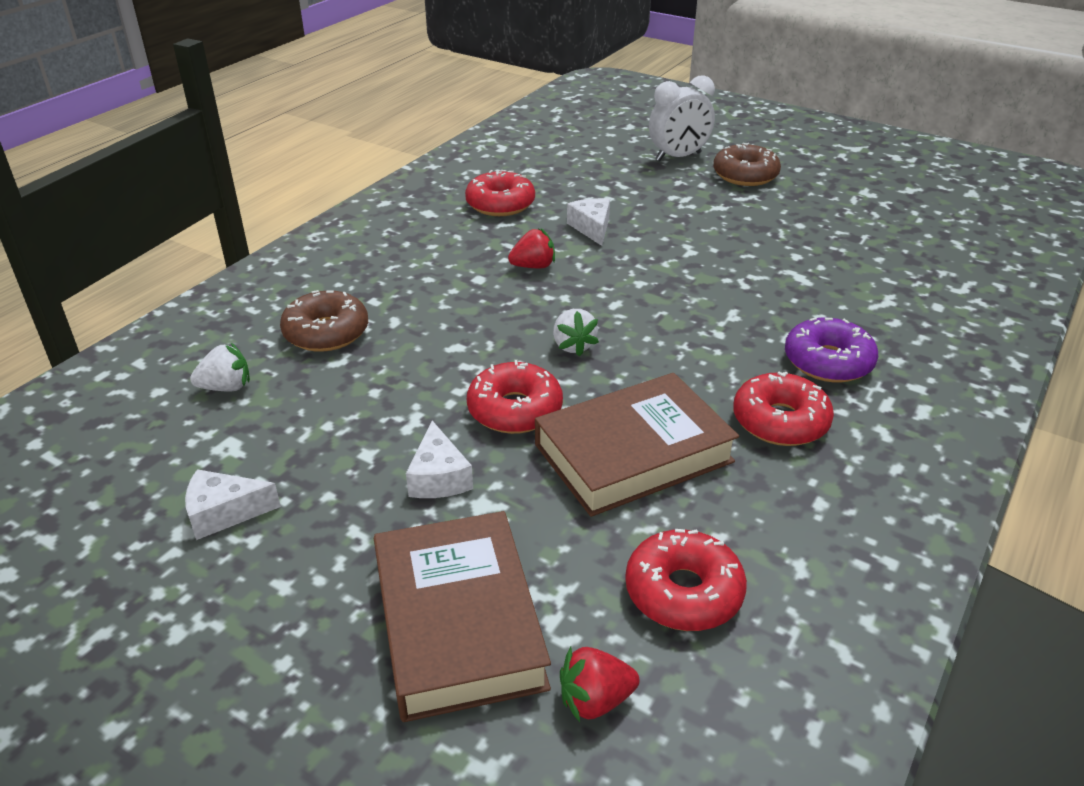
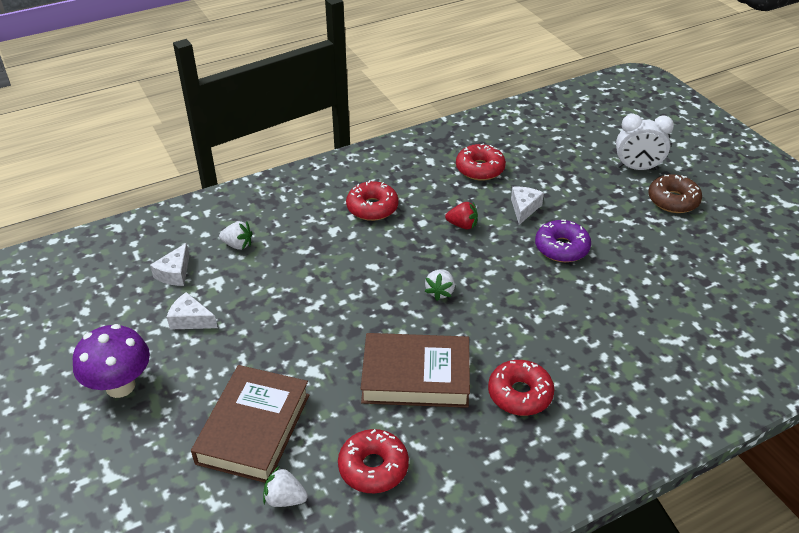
camera: 30 degrees right, 5 degrees up
brown donut [280,290,368,352] -> none
white cheese [406,421,473,498] -> white cheese moved to [150,243,190,286]
red donut [467,360,563,434] -> red donut moved to [346,180,399,221]
red strawberry [560,647,640,722] -> white strawberry [263,467,308,507]
purple donut [785,318,878,383] -> purple donut moved to [535,219,591,262]
none -> purple mushroom [73,324,150,398]

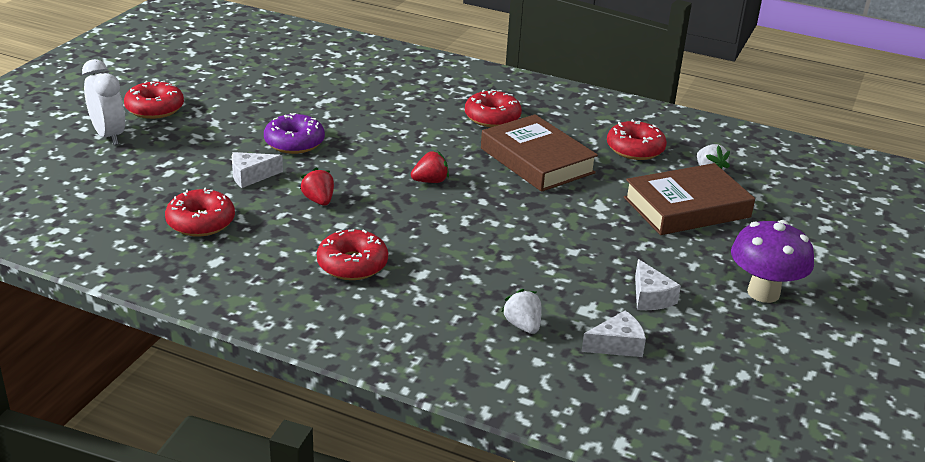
camera: 130 degrees left, 10 degrees down
white strawberry [424,269,455,301] -> red strawberry [411,151,449,183]
brown donut [648,174,702,213] -> red donut [124,80,184,119]

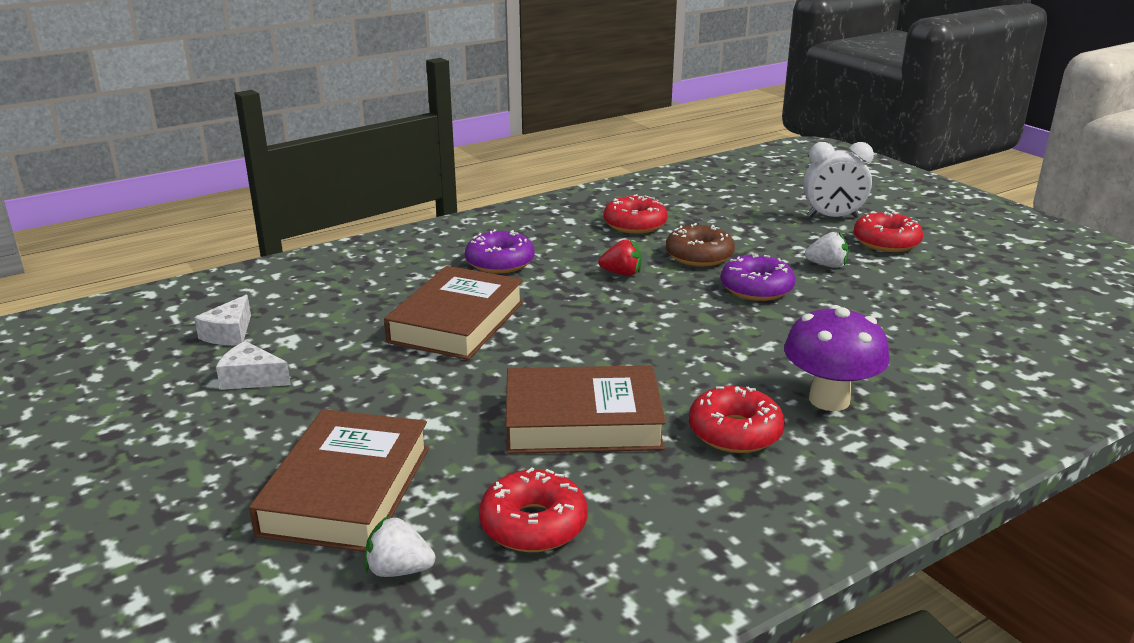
camera: 125 degrees right, 5 degrees down
white cheese [232,152,283,188] -> brown donut [666,223,735,267]
red donut [317,229,388,280] -> purple donut [465,229,534,274]
red strawberry [411,151,449,183] -> none
white strawberry [501,289,542,334] -> white strawberry moved to [805,232,849,268]
purple mushroom [731,220,814,303] -> purple mushroom moved to [784,305,890,411]
none -> brown book [384,266,524,360]

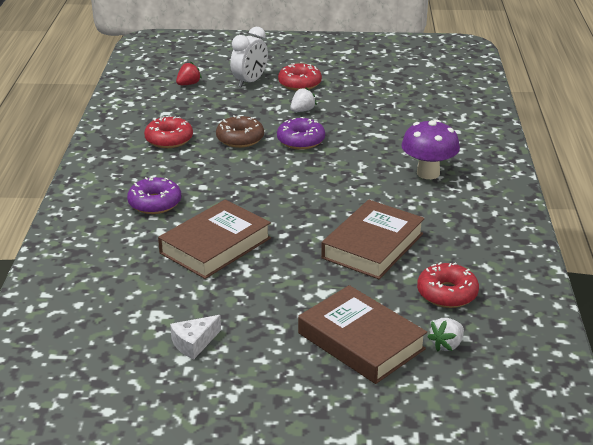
camera: 55 degrees left, 5 degrees up
white cheese [194,295,251,345] -> none
brown book [384,266,524,360] -> brown book turned 75 degrees clockwise [158,200,271,279]
red strawberry [598,239,641,276] -> red strawberry moved to [176,61,202,85]
red donut [689,386,785,453] -> none

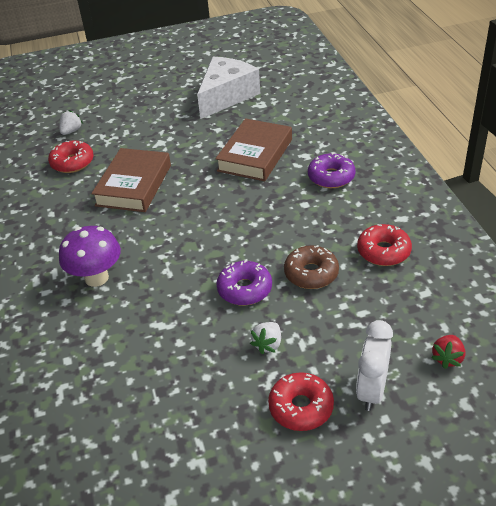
camera: 165 degrees right, 10 degrees up
white cheese [170,315,221,359] -> white cheese [197,57,260,119], size x2.25
brown book [298,285,427,384] -> none

